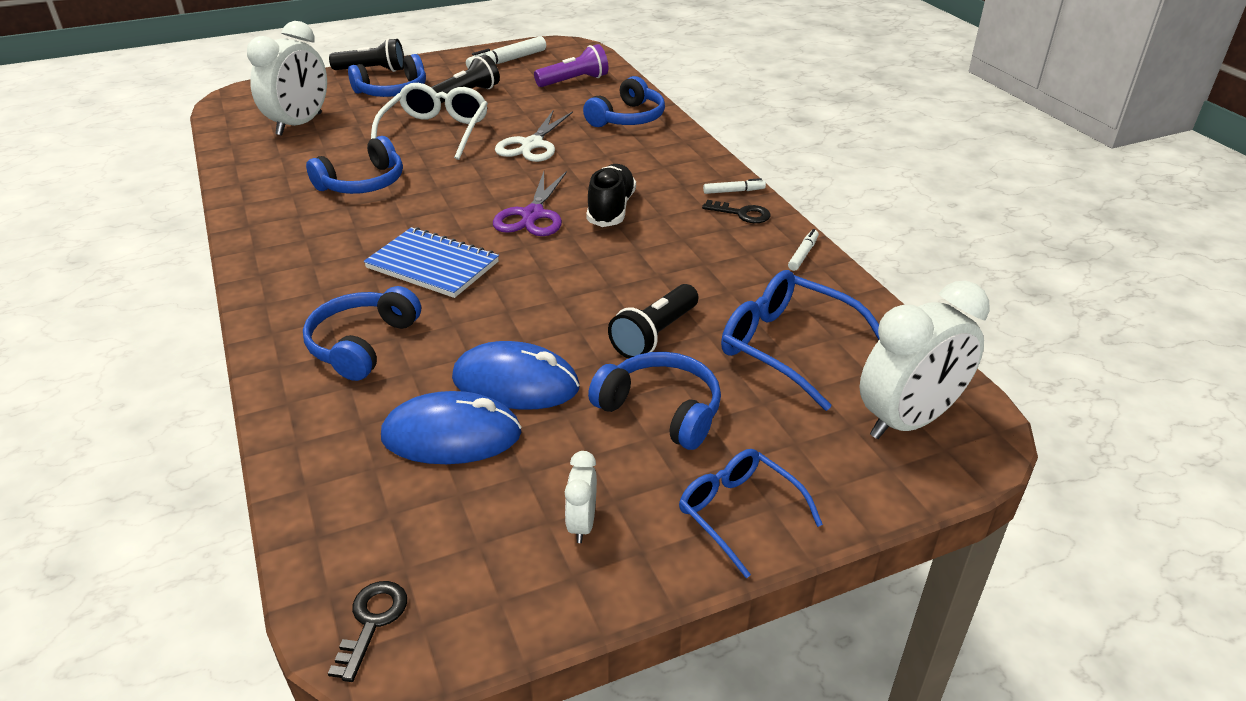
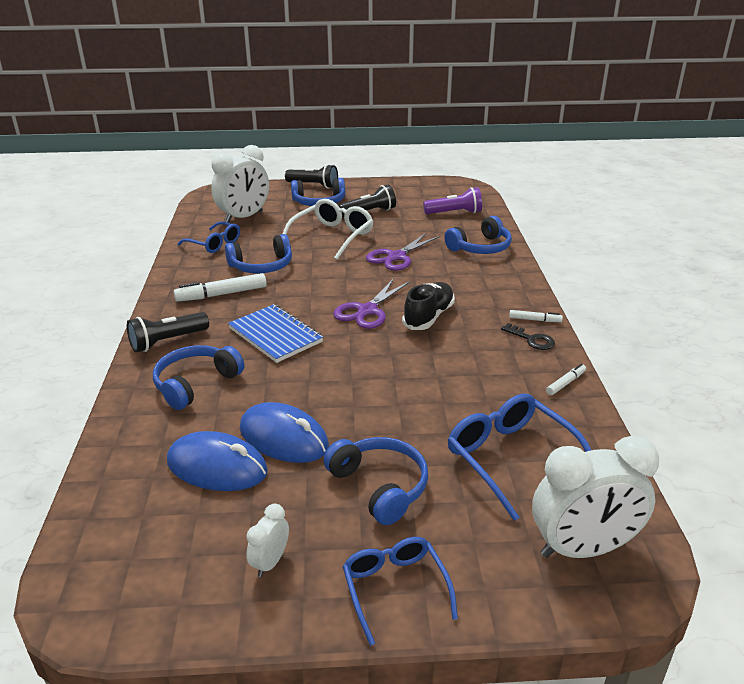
camera: 20 degrees right, 5 degrees down
black key [328,581,407,682] -> none
white marker [466,36,546,68] -> white marker moved to [174,273,267,302]
white scissors [495,110,573,162] -> purple scissors [366,233,440,271]
black flashlight [608,284,698,359] -> black flashlight moved to [127,312,209,352]
none -> blue glasses [178,221,240,253]

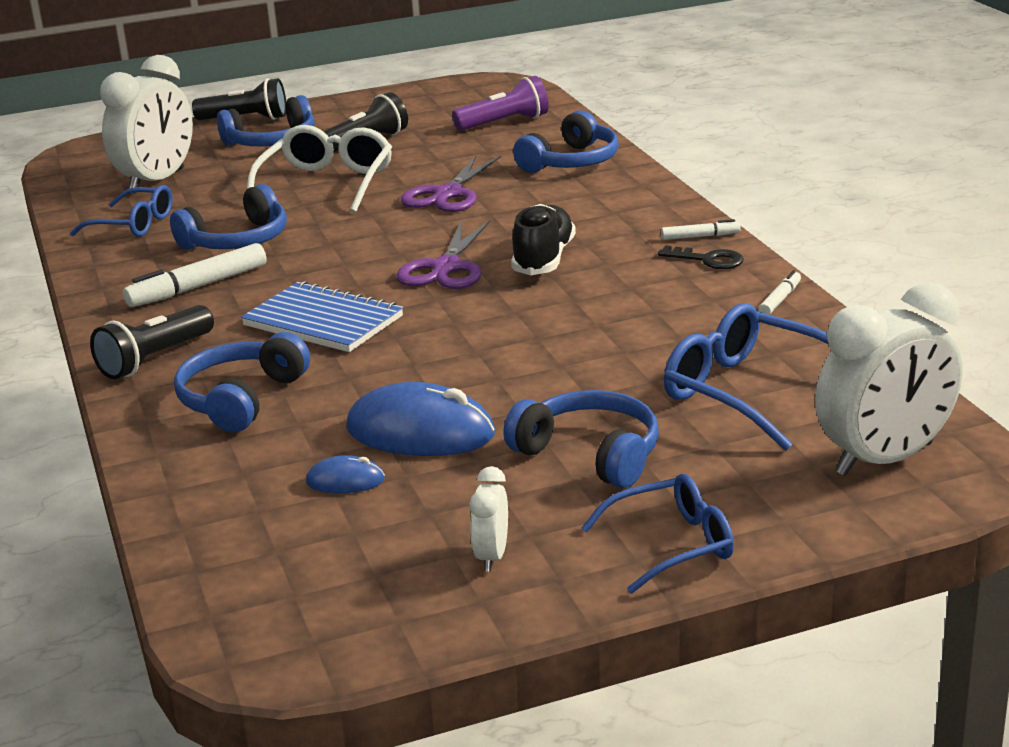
camera: 15 degrees left, 5 degrees down
blue mouse [167,431,268,491] -> blue mouse [306,455,385,493], size x0.49
blue glasses [343,537,458,646] -> blue glasses turned 105 degrees clockwise [581,474,734,594]

